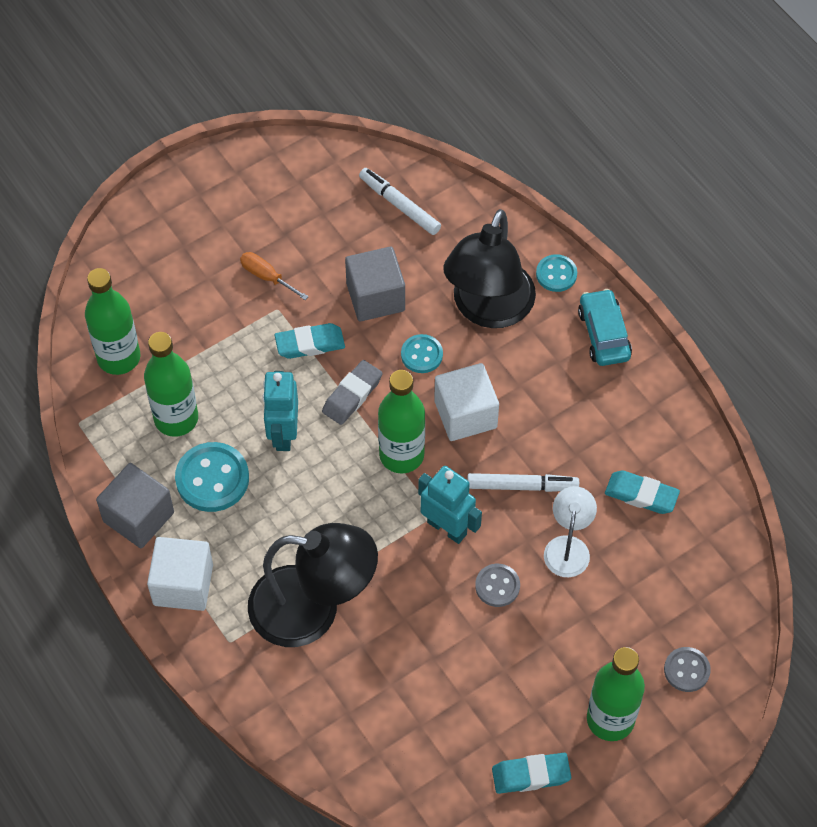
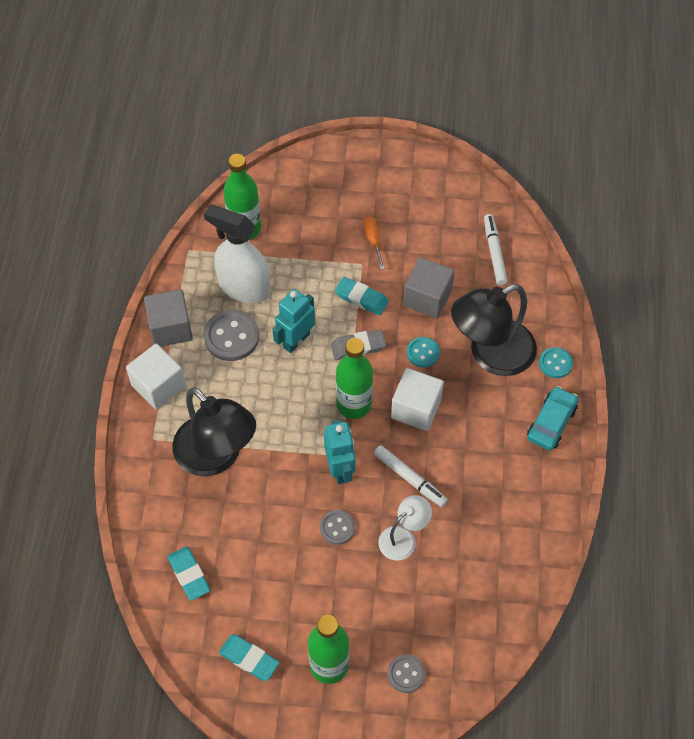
camera: 40 degrees right, 0 degrees up
green bottle [144,332,198,437] -> white spray bottle [204,205,270,303]
turquoise button [175,442,249,512] -> grey button [204,310,259,361]
turquoise eraser [605,471,680,514] -> turquoise eraser moved to [168,546,210,601]

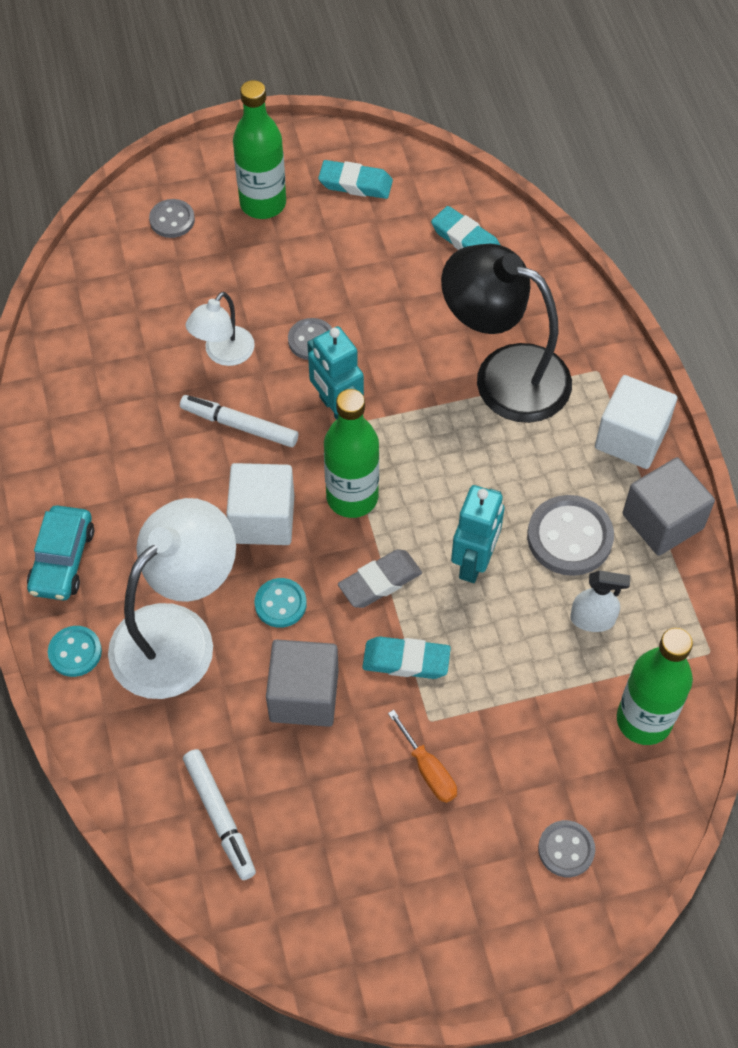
camera: 160 degrees right, 0 degrees up
white spray bottle [204,205,270,303] -> white spray bottle [570,571,630,632], size x0.49
black lamp [451,284,537,376] -> white lamp [108,498,236,699]
none -> grey button [538,820,595,877]

